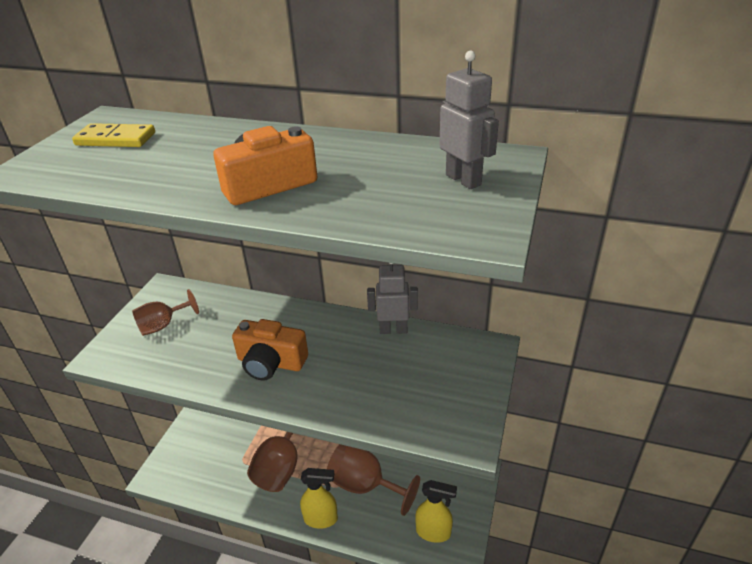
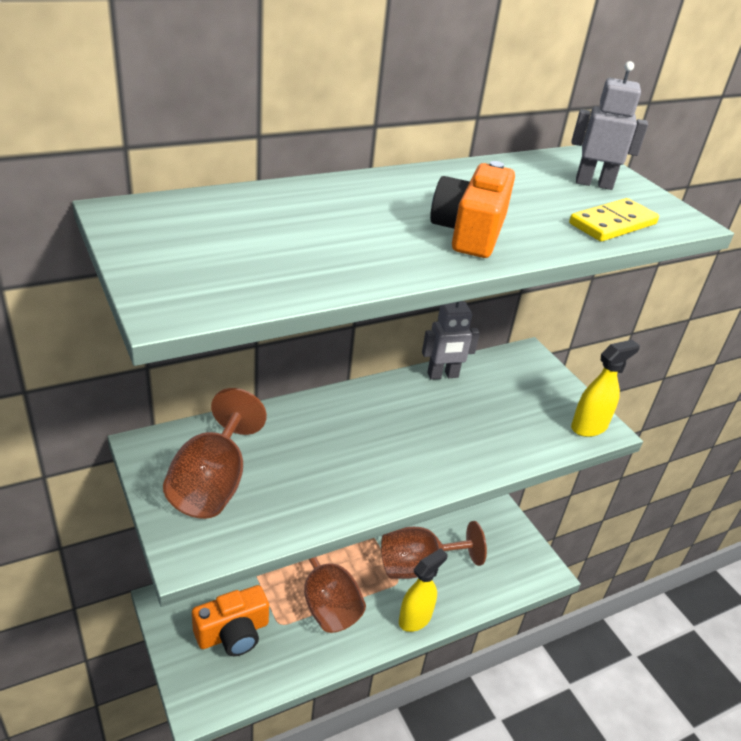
camera: 50 degrees left, 0 degrees up
yellow domino [72,123,155,147] -> yellow domino moved to [569,198,659,242]
brown goblet [132,289,199,336] -> brown goblet [163,388,267,519], size x1.63
orange camera [232,319,308,381] -> orange camera moved to [192,585,269,656]
grey robot [367,263,418,334] -> grey robot turned 150 degrees counterclockwise [422,301,480,380]
yellow spray bottle [415,480,457,543] -> yellow spray bottle moved to [571,340,640,437]

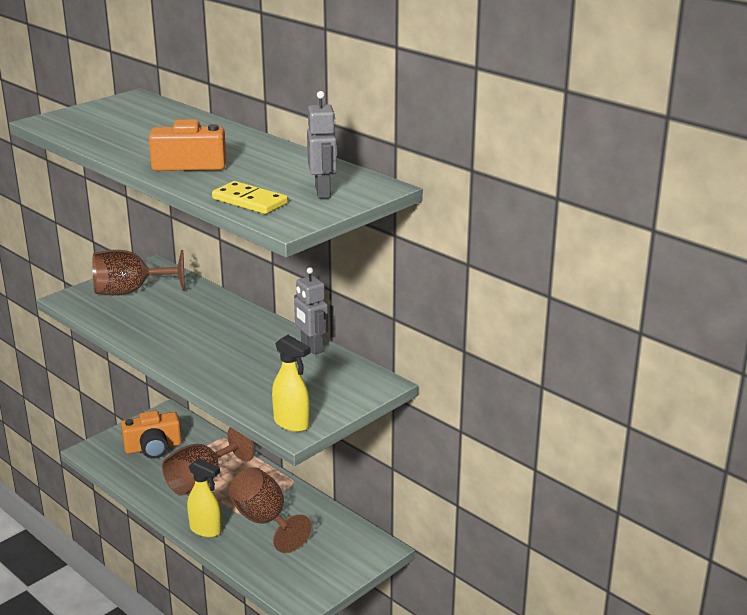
camera: 75 degrees right, 10 degrees down
orange camera [192,585,269,656] -> orange camera turned 60 degrees counterclockwise [121,411,182,459]

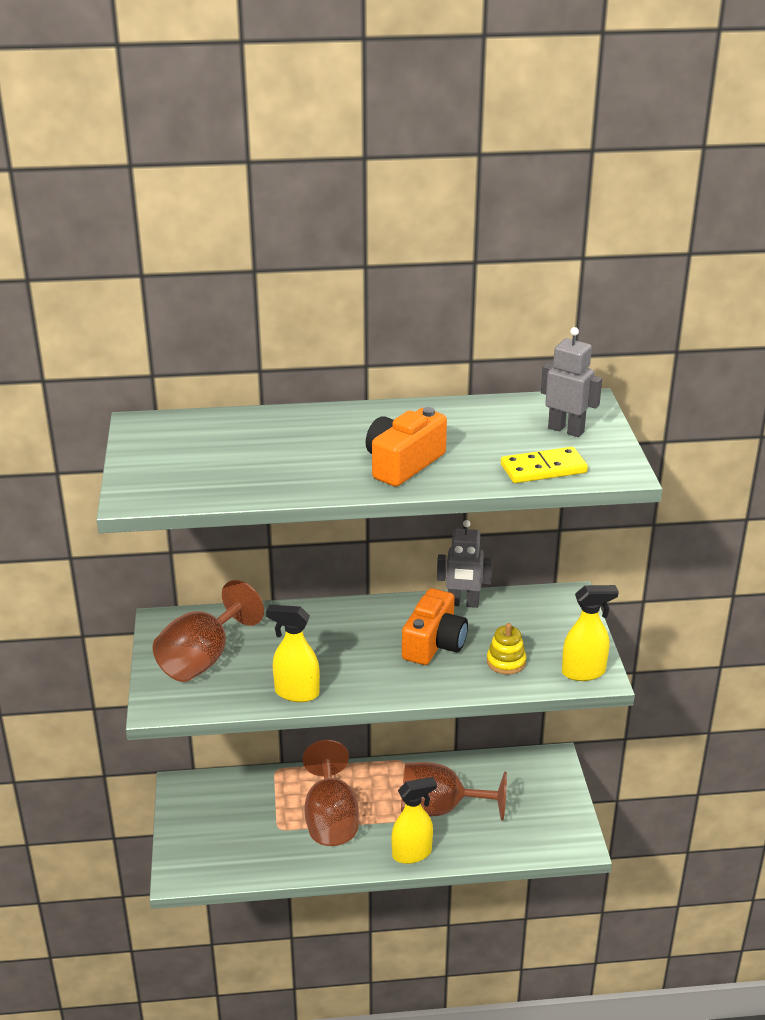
camera: 50 degrees left, 5 degrees up
orange camera [121,411,182,459] -> orange camera moved to [402,588,468,665]
none -> yellow spray bottle [266,605,320,702]
none -> yellow stacking toy [487,623,526,675]

